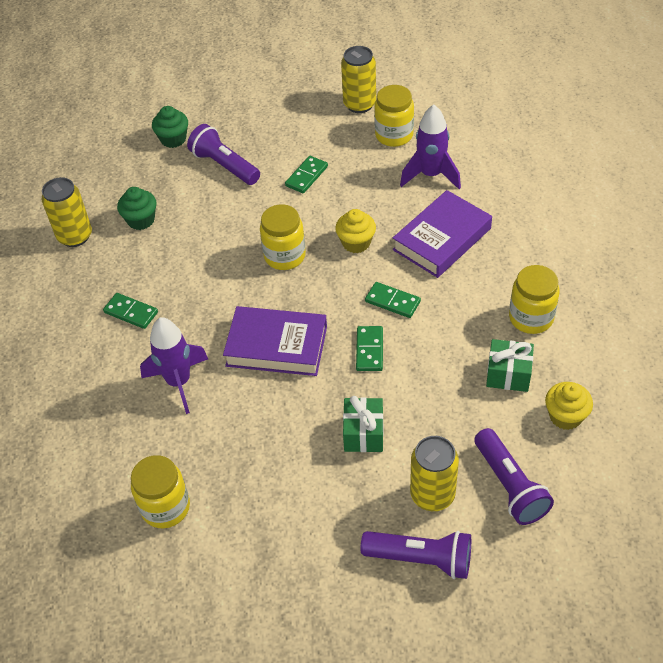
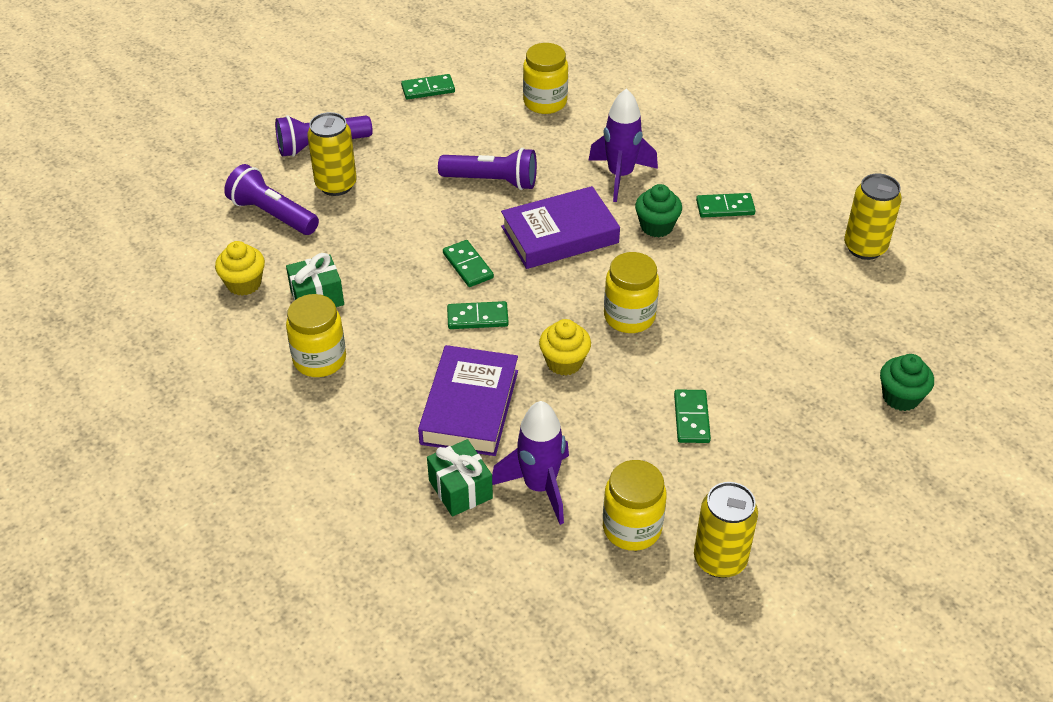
camera: 145 degrees right, 5 degrees down
green cupcake [117,187,157,230] -> green cupcake moved to [635,184,682,237]
purple flashlight [187,124,260,185] -> purple flashlight moved to [438,148,537,190]
green gift [343,396,384,452] -> green gift moved to [427,439,493,517]
none -> green domino [401,74,455,100]

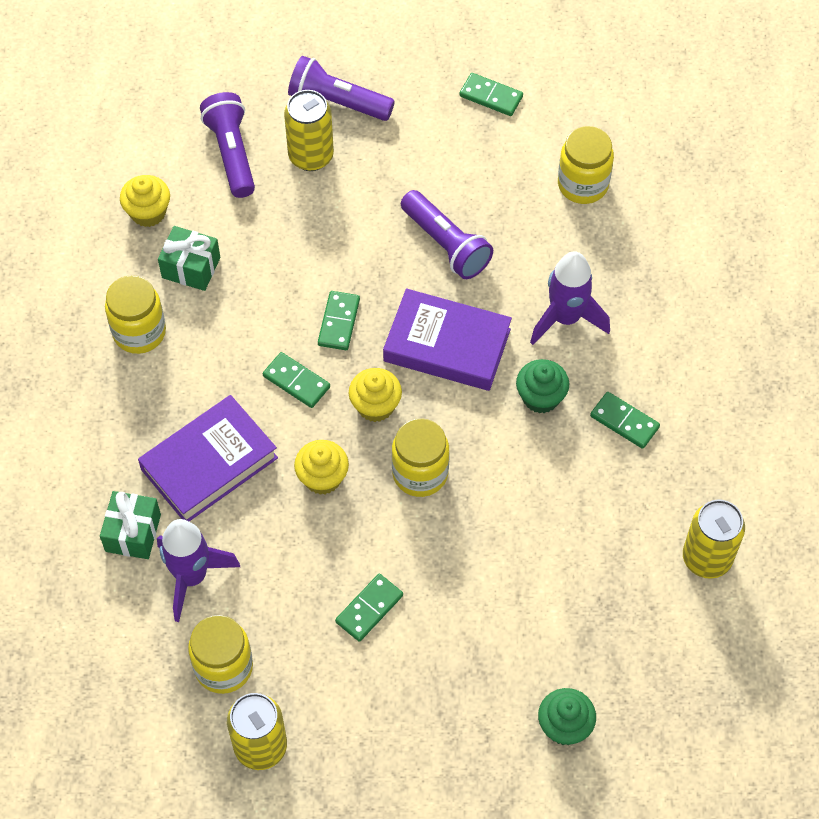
camera: 40 degrees right, 15 degrees up
none -> yellow cupcake [349,368,402,422]

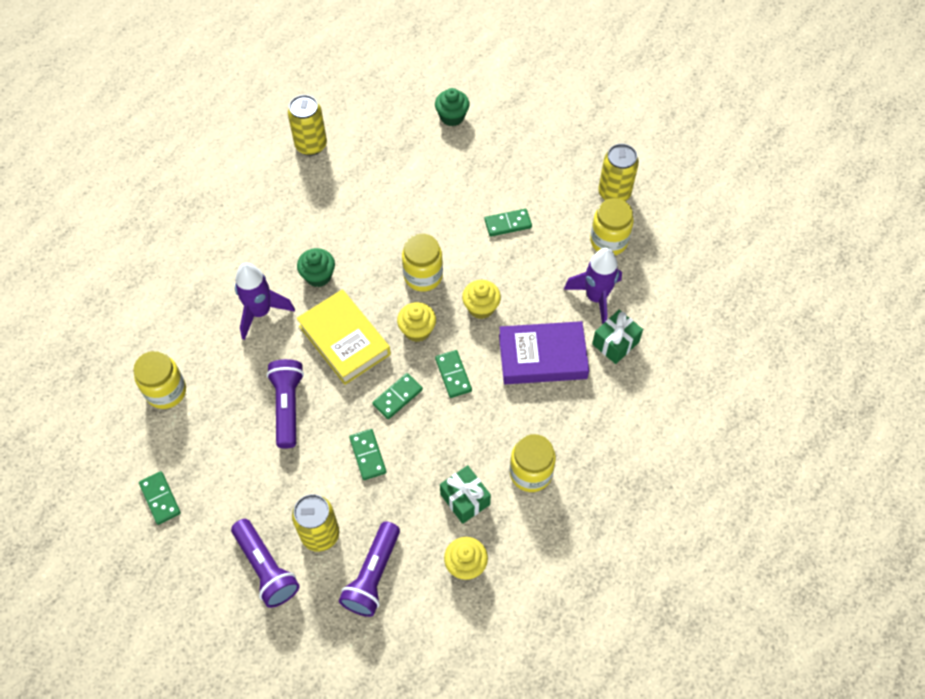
camera: 145 degrees left, 0 degrees up
purple book [383,289,512,391] -> yellow book [297,289,391,385]
green domino [590,392,660,449] -> green domino moved to [349,429,386,480]

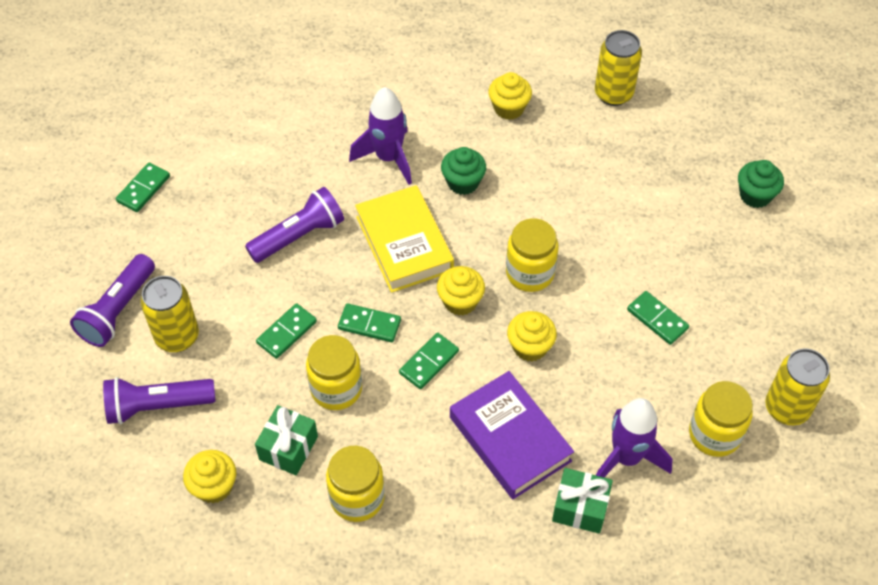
camera: 60 degrees right, 5 degrees down
yellow jar [133,351,186,409] -> yellow jar moved to [306,335,362,410]
yellow book [297,289,391,385] -> yellow book turned 45 degrees counterclockwise [355,185,454,293]
none -> yellow cupcake [489,72,532,120]

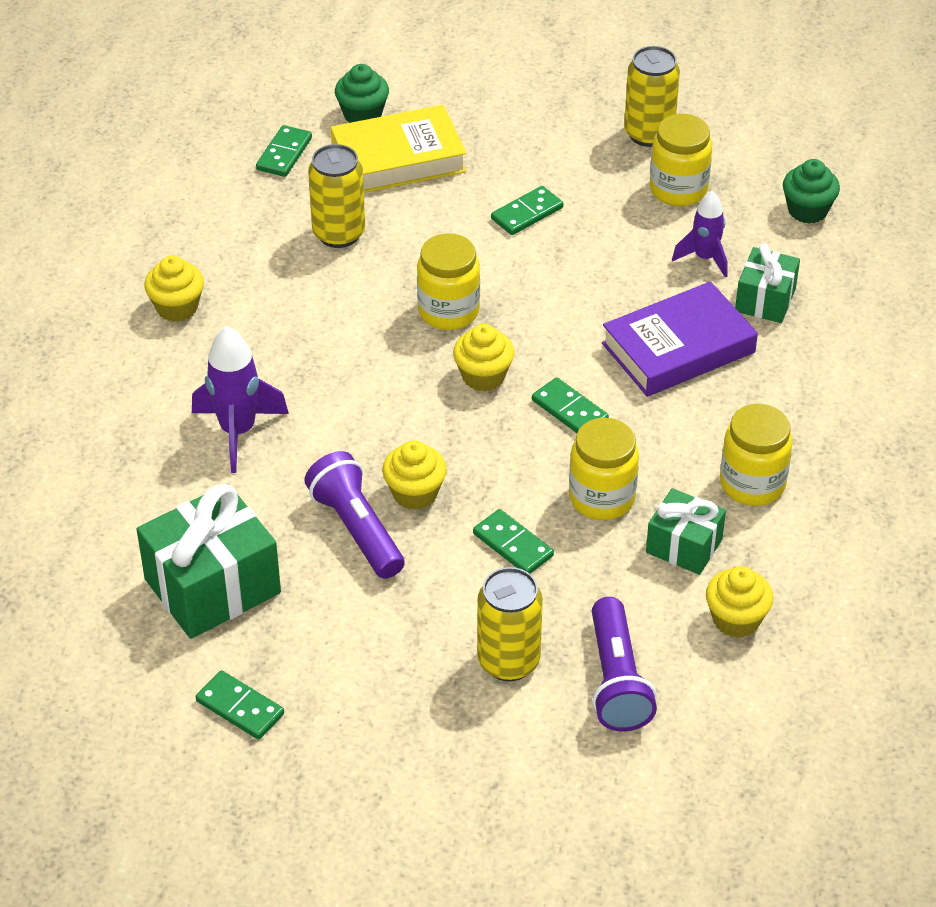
camera: 85 degrees left, 10 degrees down
purple flashlight [70,254,155,347] -> none
green domino [338,303,401,342] -> green domino moved to [256,125,312,177]
yellow book [355,185,454,293] -> yellow book moved to [331,105,466,193]
green cupcake [441,147,486,195] -> green cupcake moved to [783,159,840,224]
yellow cupcake [507,311,557,362] -> yellow cupcake moved to [382,440,447,510]
yellow can [595,30,642,106] -> yellow can moved to [308,144,365,248]
purple rocket [596,398,673,477] -> purple rocket [672,191,728,277], size x0.65
none -> green gift [137,484,281,639]

